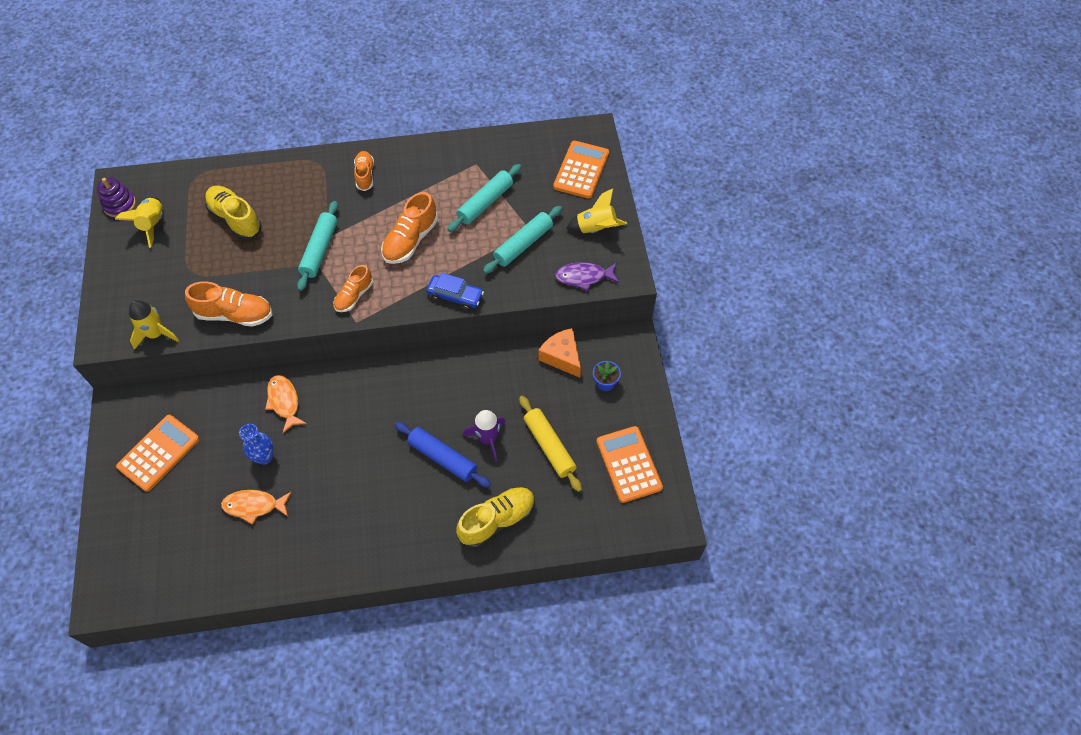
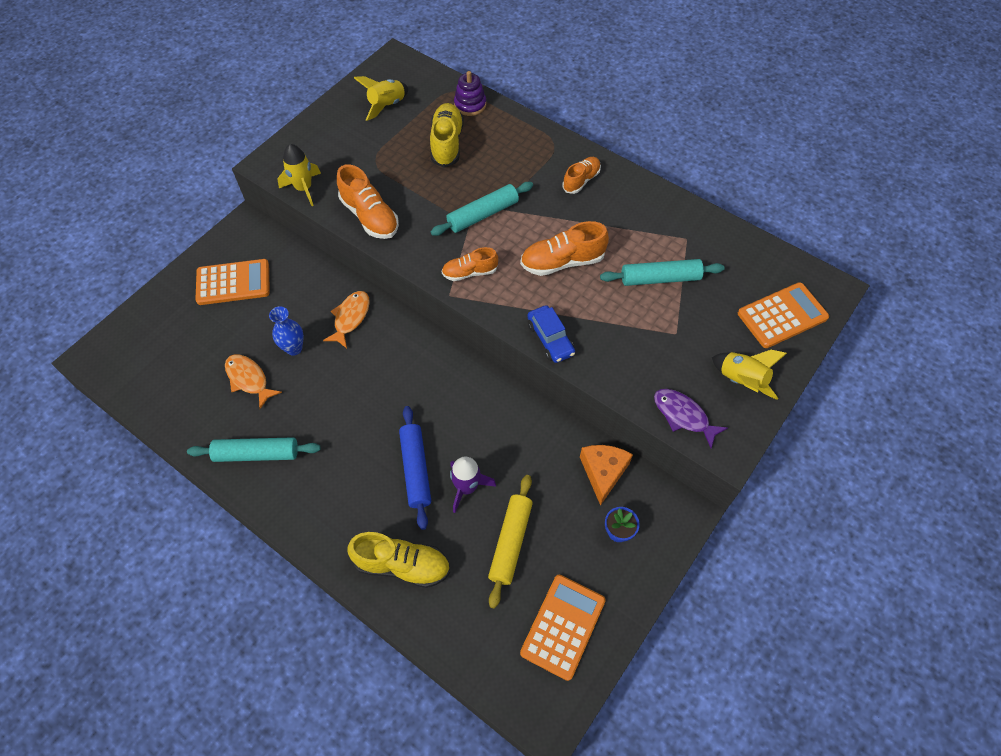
camera: 45 degrees right, 0 degrees up
purple stacking toy [97,177,136,217] -> purple stacking toy moved to [454,71,486,116]
turquoise rolling pin [483,206,562,274] -> turquoise rolling pin moved to [187,437,321,462]

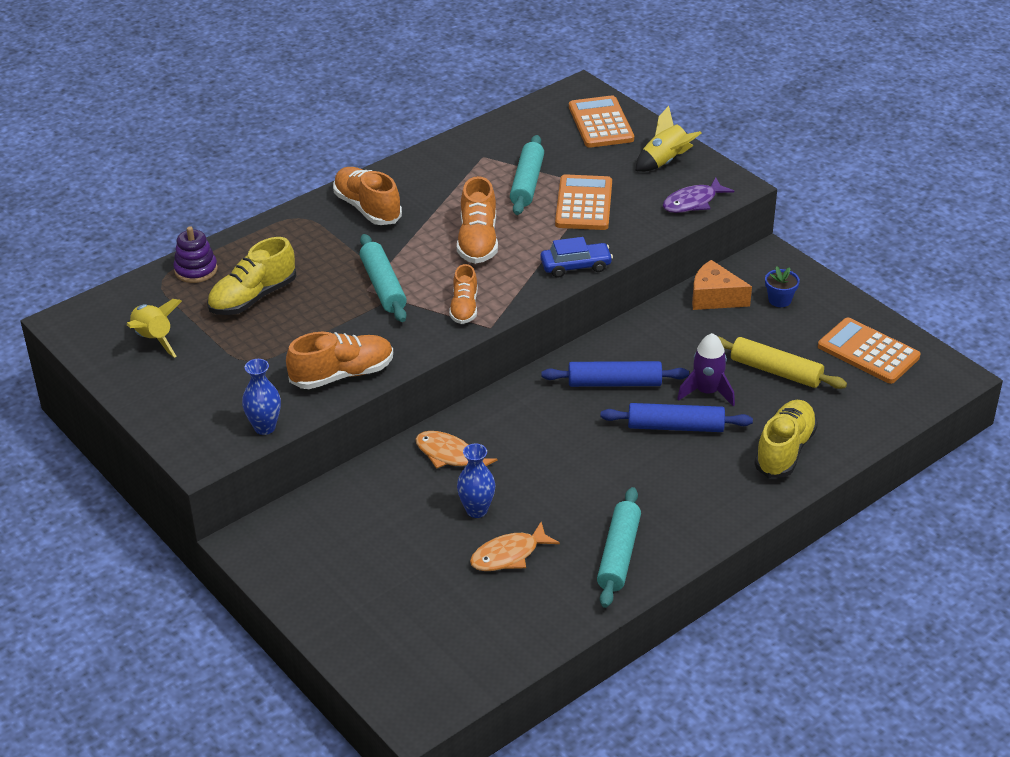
camera: 75 degrees left, 20 degrees down
orange calculator [195,259,270,305] -> orange calculator moved to [555,174,612,230]
yellow rocket [277,144,321,206] -> blue vase [242,359,281,435]
yellow shoe [430,103,464,168] -> yellow shoe turned 60 degrees counterclockwise [207,237,296,315]
orange shoe [562,157,601,194] -> orange shoe [333,167,402,225], size x1.55
none -> blue rolling pin [541,361,689,387]

